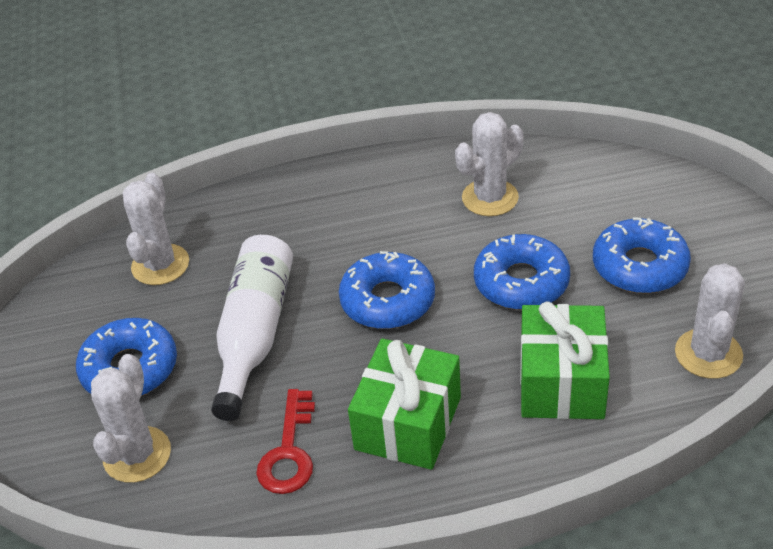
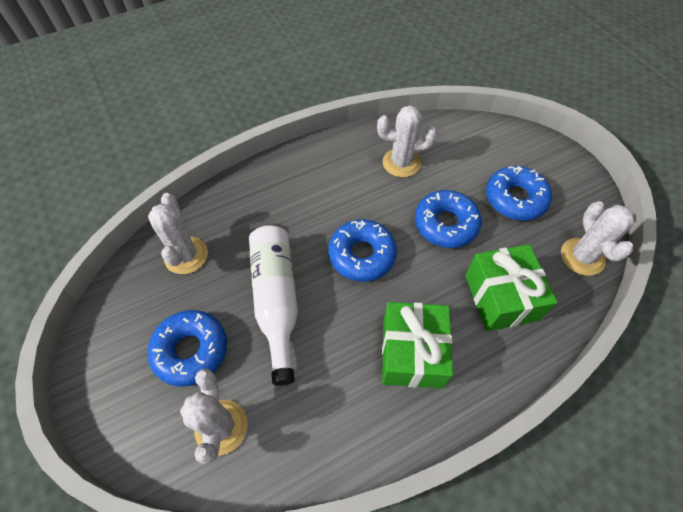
camera: 20 degrees left, 15 degrees up
red key [256,389,315,494] -> none
white cactus [455,112,524,216] -> white cactus turned 60 degrees clockwise [377,105,437,177]

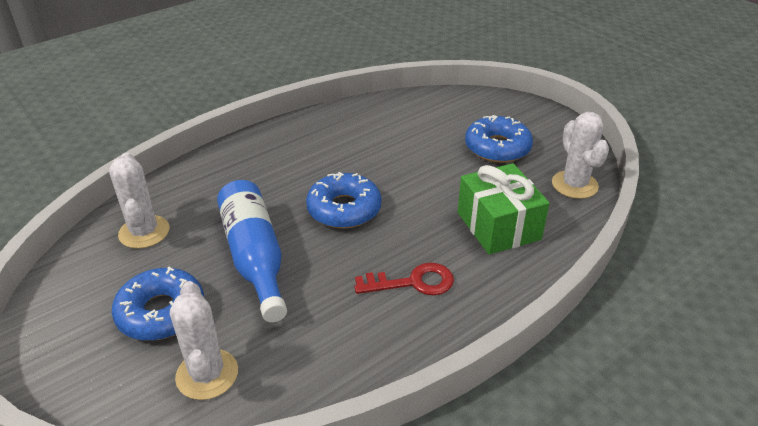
camera: 10 degrees left, 20 degrees down
white bottle [249,225,298,386] -> blue bottle [217,180,287,323]
white cactus [377,105,437,177] -> none
green gift [382,302,453,389] -> red key [355,263,454,295]
blue donut [415,190,482,248] -> none

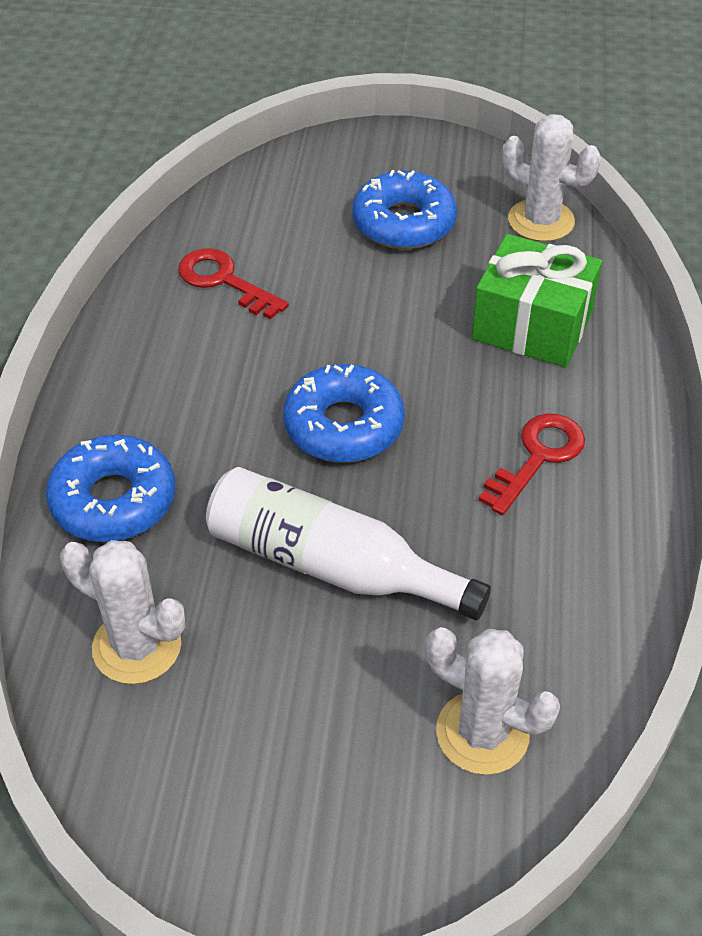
camera: 45 degrees left, 10 degrees up
blue donut [112,267,204,341] -> blue donut moved to [46,435,175,542]
blue bottle [217,180,287,323] -> white bottle [206,467,491,620]
none -> red key [178,248,289,319]

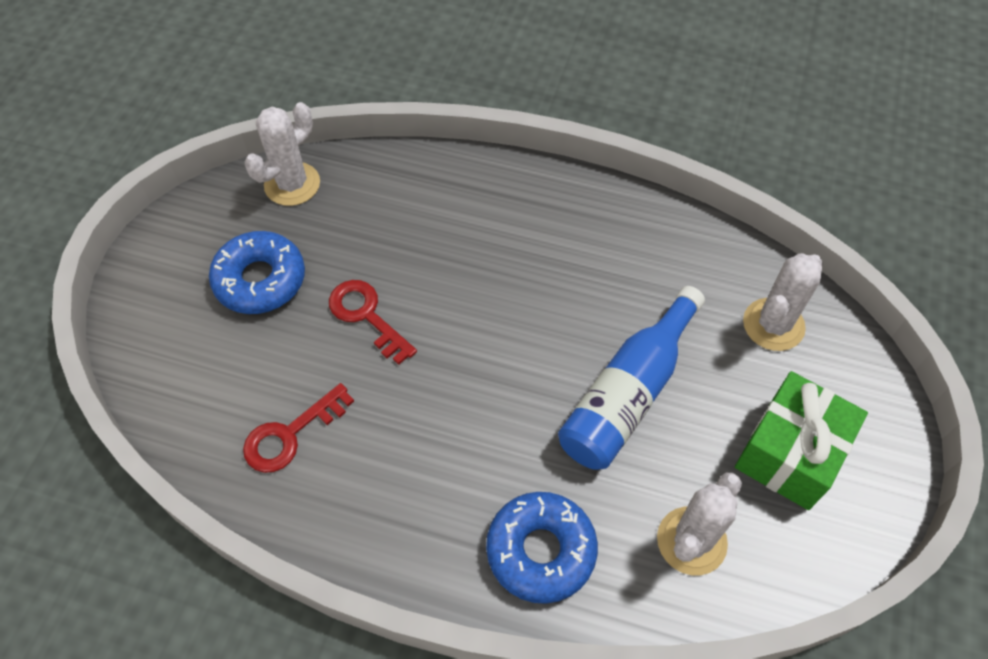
camera: 80 degrees left, 10 degrees up
white bottle [206,467,491,620] -> blue bottle [558,286,705,470]
blue donut [283,364,405,463] -> none
green gift [471,234,602,367] -> green gift moved to [735,371,868,510]
red key [479,413,585,515] -> red key moved to [329,280,417,365]

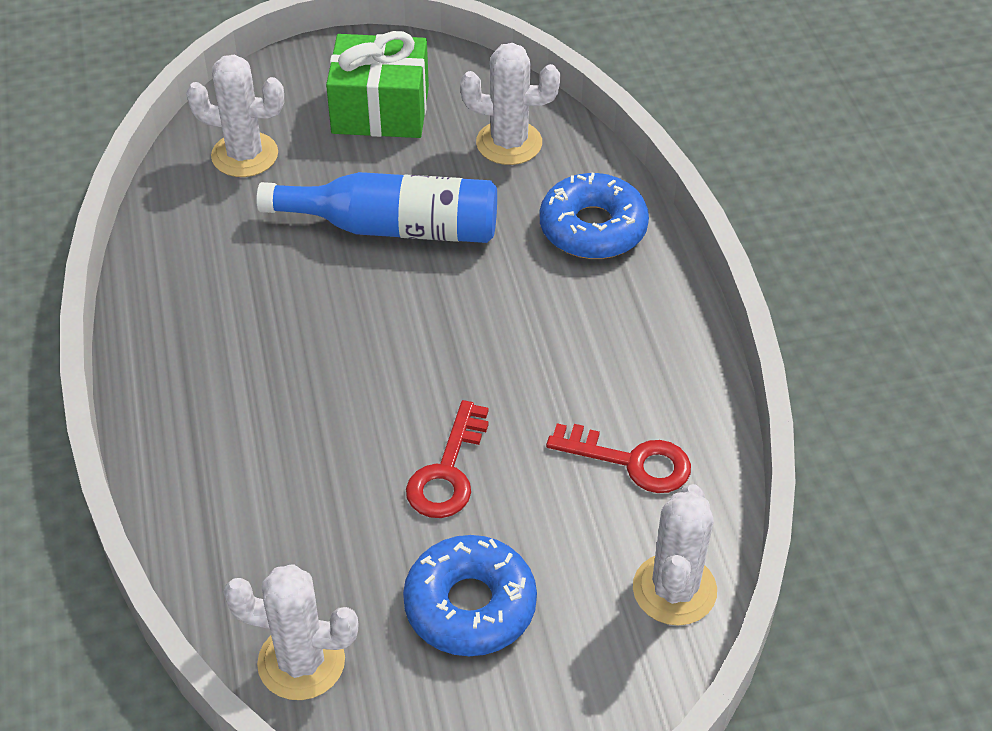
camera: 120 degrees left, 10 degrees down
none -> white cactus [633,484,717,626]

